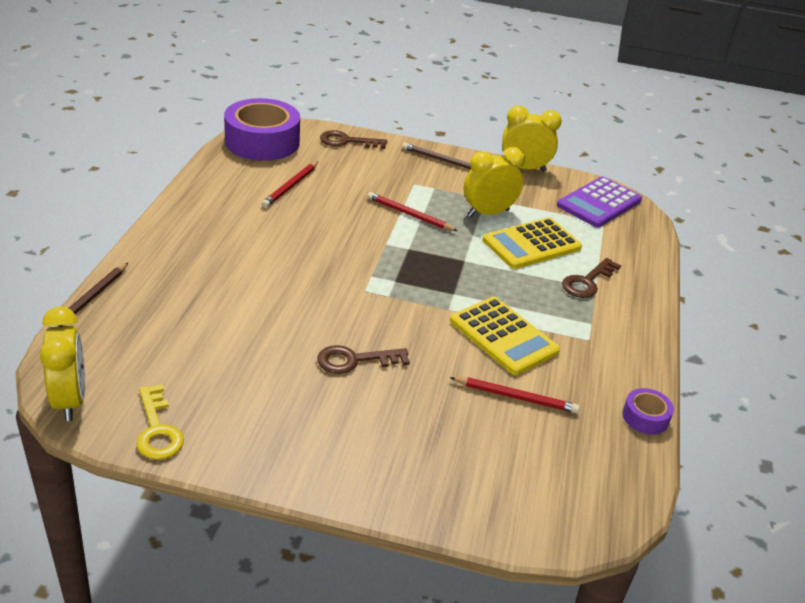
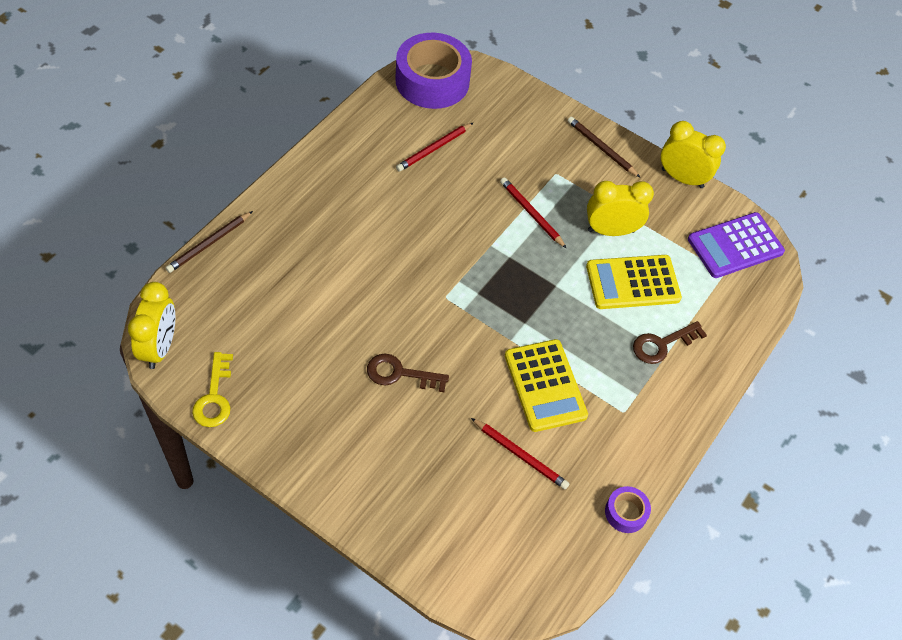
camera: 20 degrees right, 20 degrees up
brown key [320,130,387,149] -> none

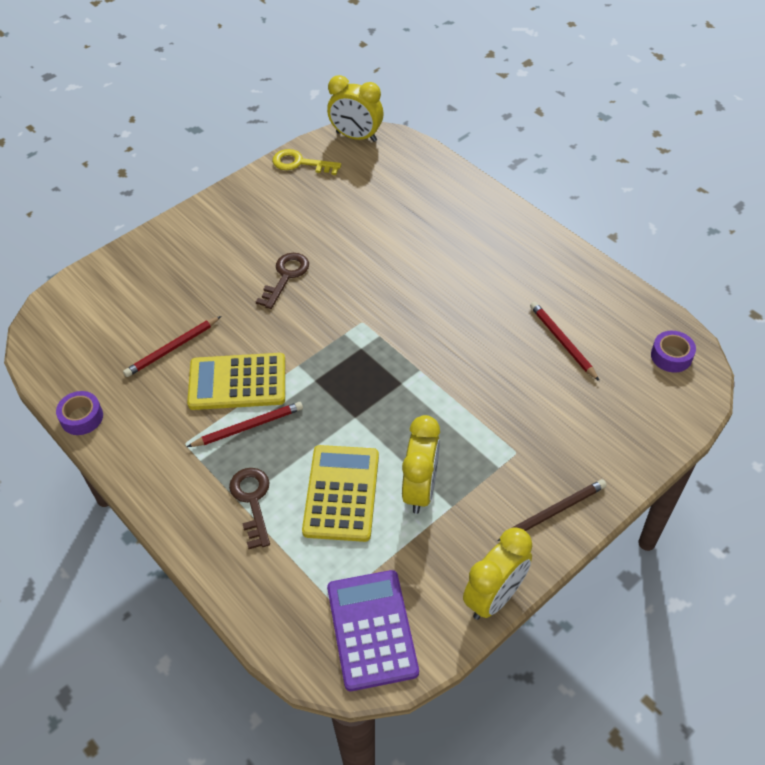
camera: 110 degrees right, 5 degrees down
brown pencil [165,211,253,273] -> none
purple tape [395,33,472,109] -> purple tape [651,331,696,373], size x0.45
red pencil [500,177,567,249] -> red pencil moved to [187,402,303,447]

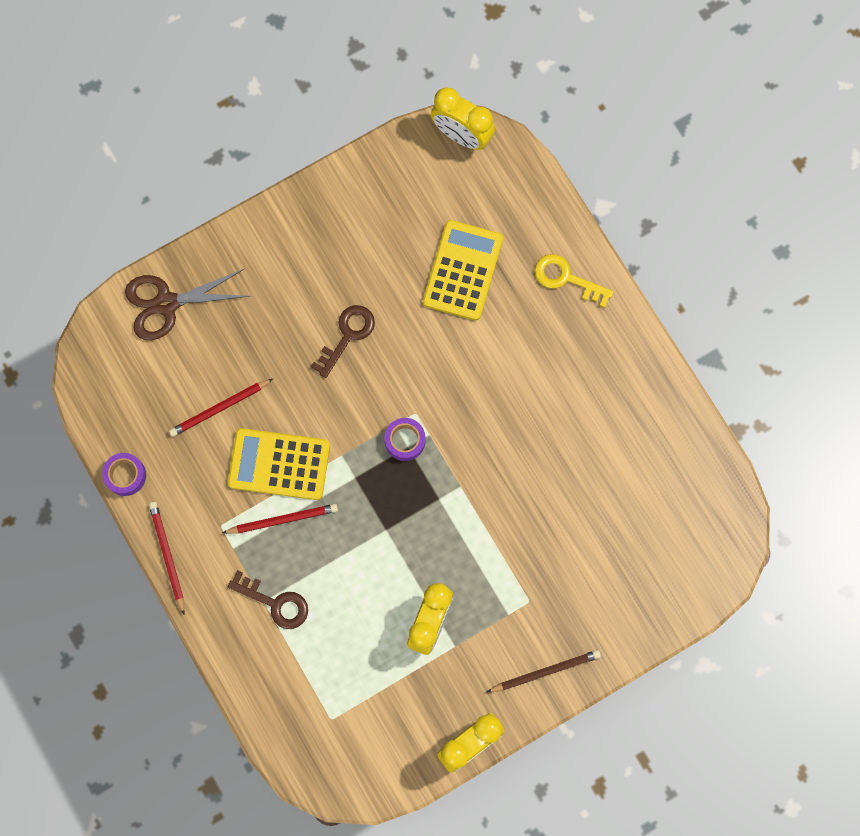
camera: 10 degrees right, 25 degrees up
brown key [229,468,270,549] -> brown key turned 120 degrees clockwise [228,570,308,629]
yellow key [272,149,341,175] -> yellow key moved to [535,254,614,308]
yellow calculator [302,445,379,542] -> yellow calculator moved to [423,220,503,321]
purple calculator [327,570,419,691] -> none
red pencil [530,302,599,381] -> red pencil moved to [149,502,185,615]
purple tape [651,331,696,373] -> purple tape moved to [384,418,426,461]
none -> brown scissors [125,269,249,340]

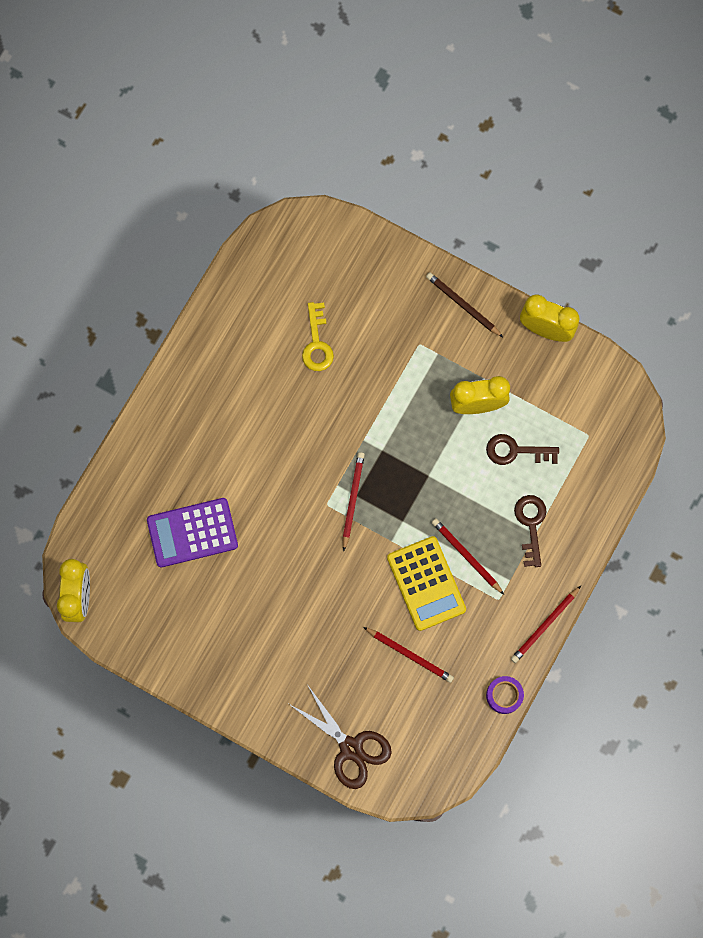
camera: 120 degrees left, 0 degrees up
brown key [311,305,375,378] -> brown key moved to [486,434,559,465]
purple tape [384,418,426,461] -> red pencil [343,452,365,551]
yellow calculator [423,220,503,321] -> purple calculator [147,498,238,567]
yellow key [535,254,614,308] -> yellow key moved to [302,302,334,371]

